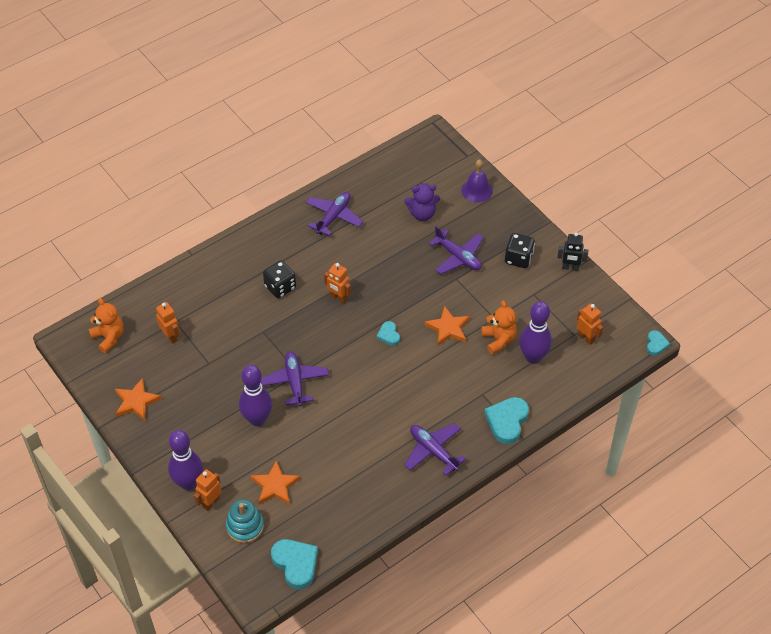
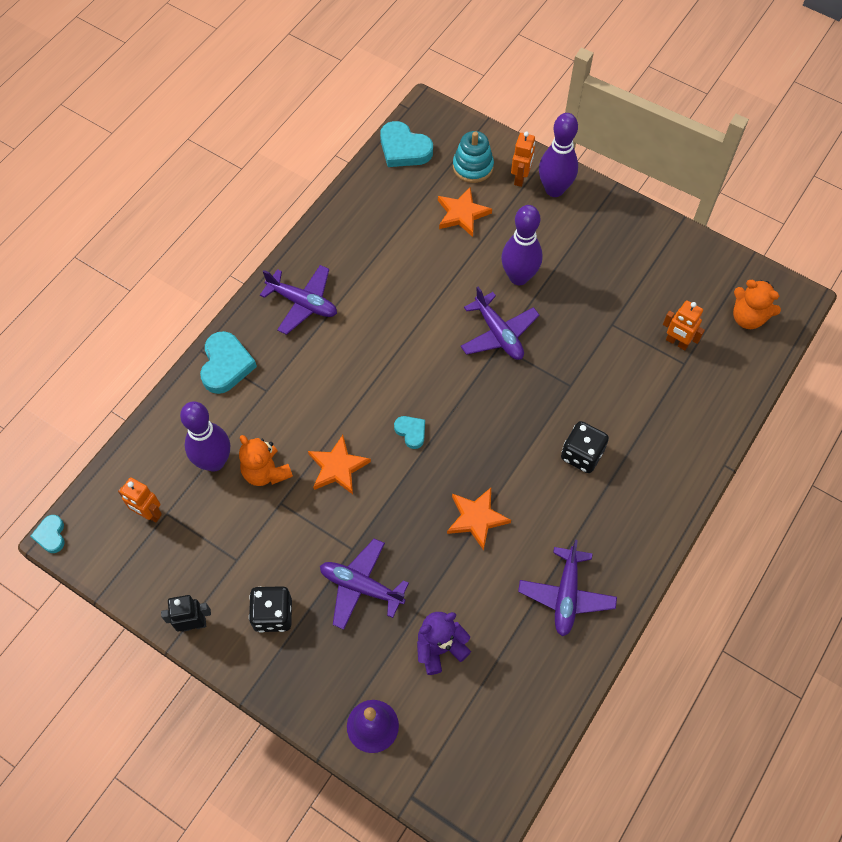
camera: 160 degrees right, 10 degrees up
orange star [115,378,161,421] -> orange star moved to [447,488,511,550]
orange robot [324,263,351,303] -> none

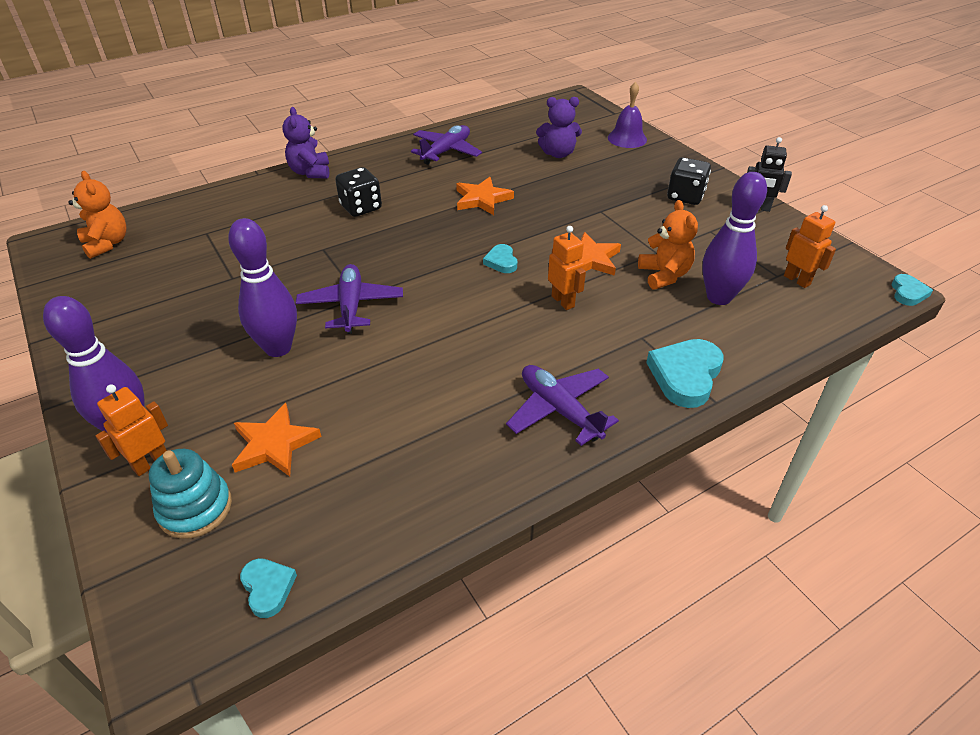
camera: 155 degrees left, 20 degrees down
purple plane [320,539,409,630] -> none
turquoise heart [380,121,433,167] -> turquoise heart [240,558,297,618], size x0.56
orange robot [663,300,705,350] -> orange robot moved to [548,226,586,310]
none -> purple teddy bear [282,107,329,179]

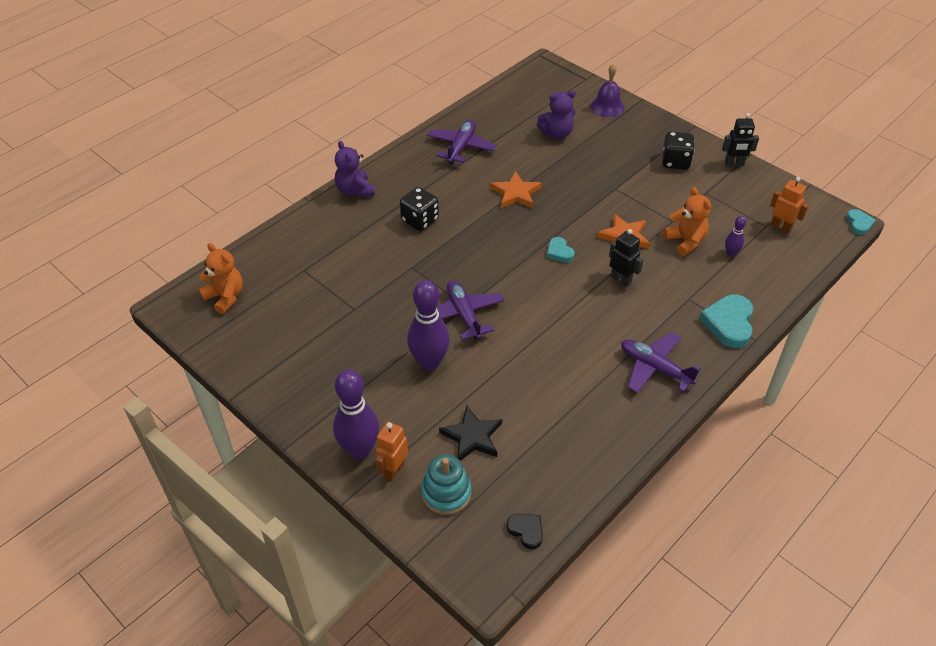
camera: 15 degrees left, 5 degrees up
orange star [232,403,321,476] -> black star [439,406,502,461]
turquoise heart [240,558,297,618] -> black heart [507,514,543,549]
orange robot [548,226,586,310] -> black robot [609,229,644,287]
purple bowling pin [702,172,767,305] -> purple bowling pin [725,216,746,257], size x0.48

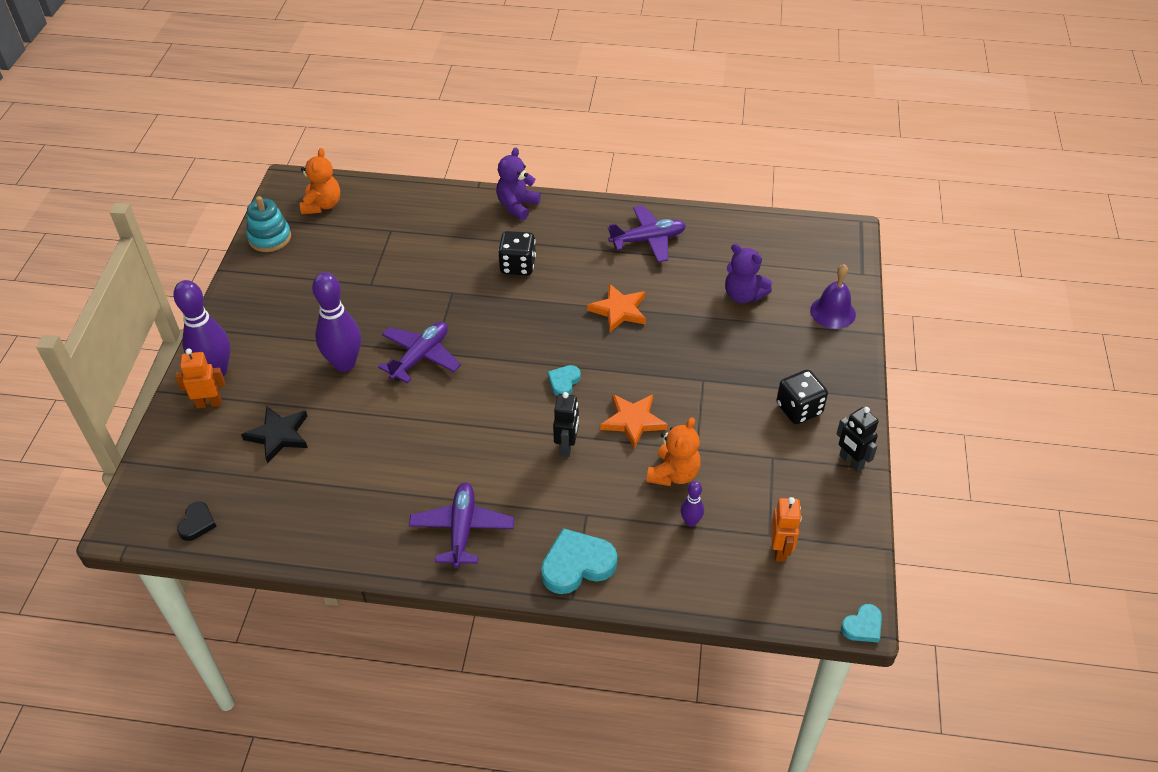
camera: 55 degrees right, 0 degrees up
turquoise stacking toy [421,454,471,515] -> turquoise stacking toy moved to [246,196,291,252]

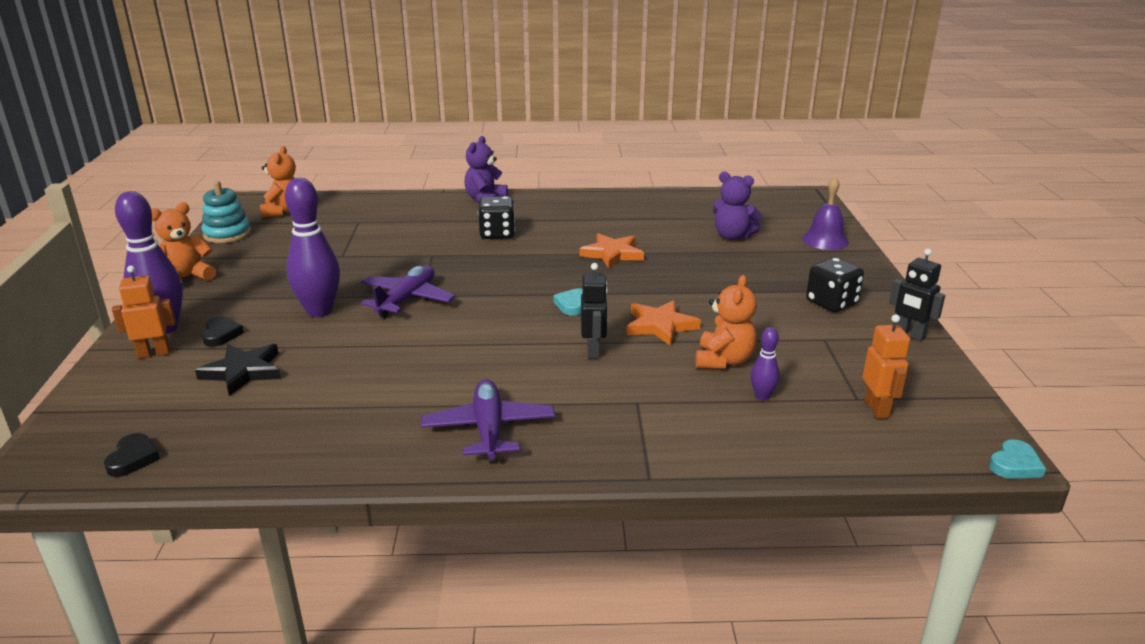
camera: 10 degrees left, 20 degrees down
turquoise heart [541,528,617,594] -> none
purple plane [608,205,686,262] -> none
none -> orange teddy bear [151,202,216,282]
none -> black heart [202,317,244,347]

